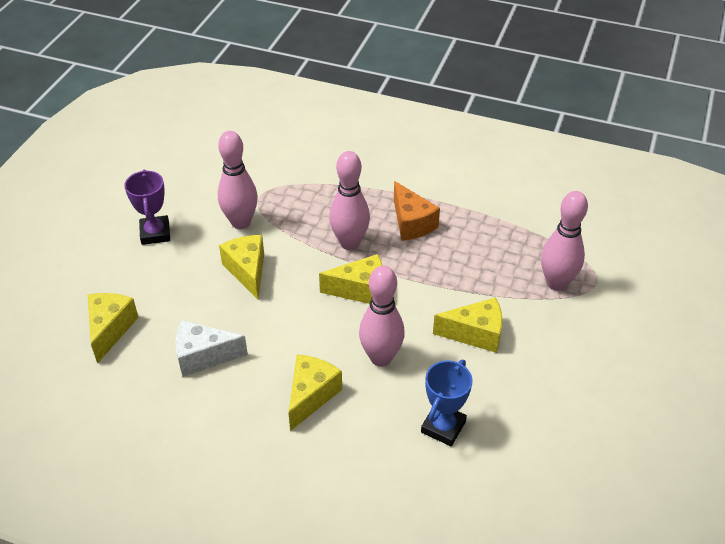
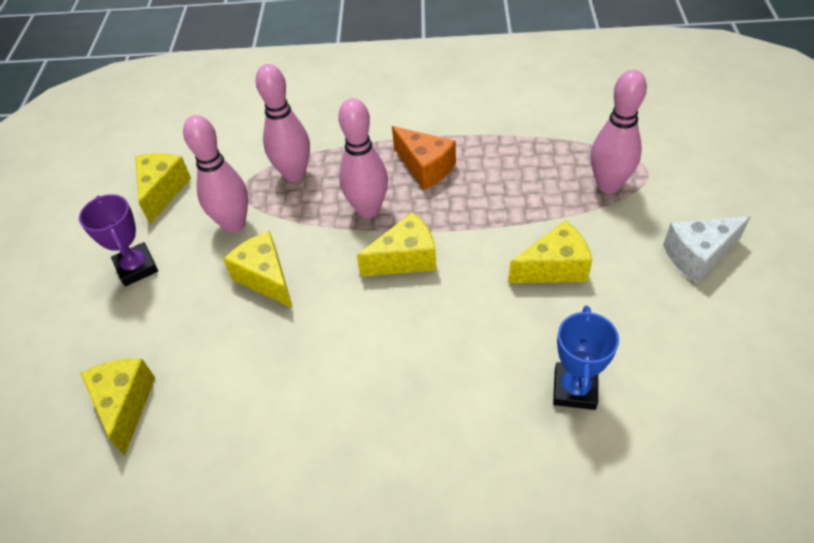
camera: 15 degrees left, 5 degrees up
white cheese [175,320,248,377] -> white cheese moved to [663,216,750,283]
yellow cheese [288,355,342,431] -> yellow cheese moved to [135,153,191,224]
pink bowling pin [359,266,405,367] -> pink bowling pin moved to [255,64,310,182]

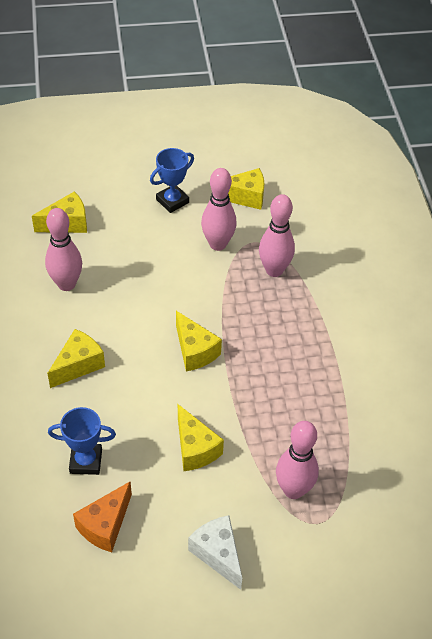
camera: 75 degrees right, 0 degrees up
purple trophy [79,194,158,286] -> blue trophy [150,148,194,213]
yellow cheese [223,231,293,308] -> yellow cheese moved to [47,329,105,388]
pink bowling pin [338,98,388,218] -> pink bowling pin moved to [45,208,82,291]
orange cheese [392,126,456,190] -> orange cheese moved to [73,481,132,552]

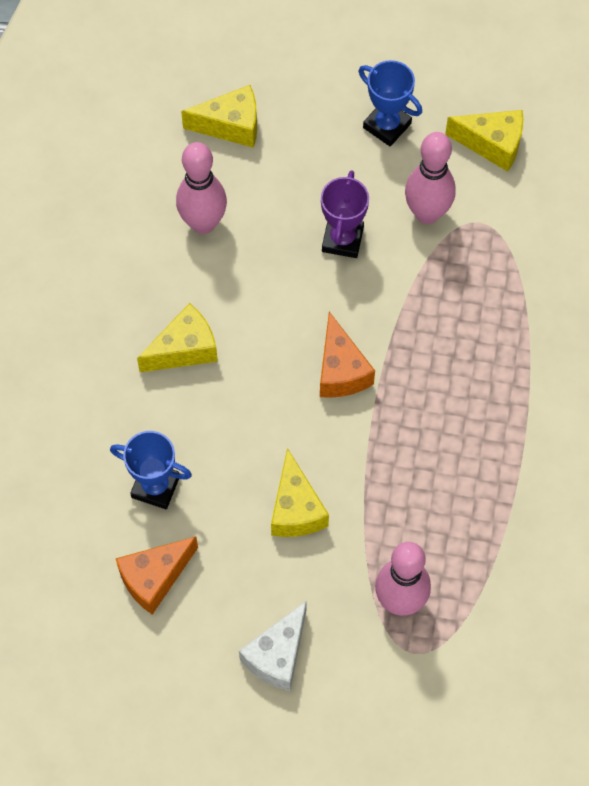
camera: 20 degrees right, 15 degrees up
blue trophy [150,148,194,213] -> blue trophy turned 60 degrees clockwise [359,60,422,146]
yellow cheese [176,311,222,371] -> orange cheese [320,312,375,398]
white cheese [188,515,242,590] -> white cheese turned 135 degrees counterclockwise [239,601,307,691]
pink bowling pin [259,194,295,277] -> none
none -> purple trophy [321,170,369,258]

